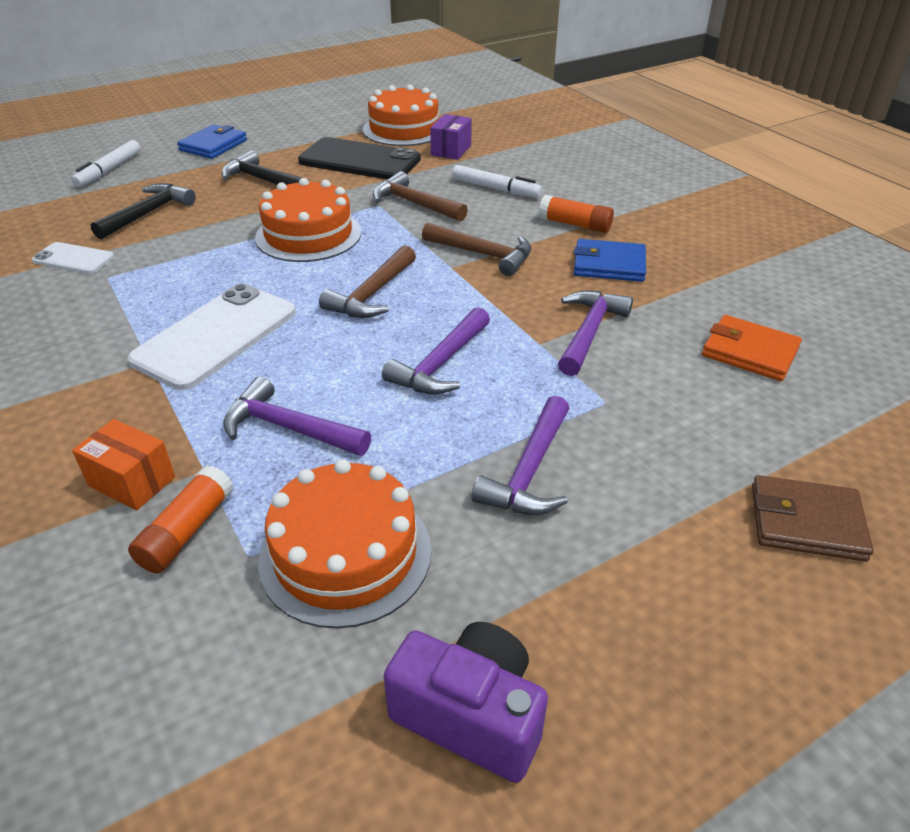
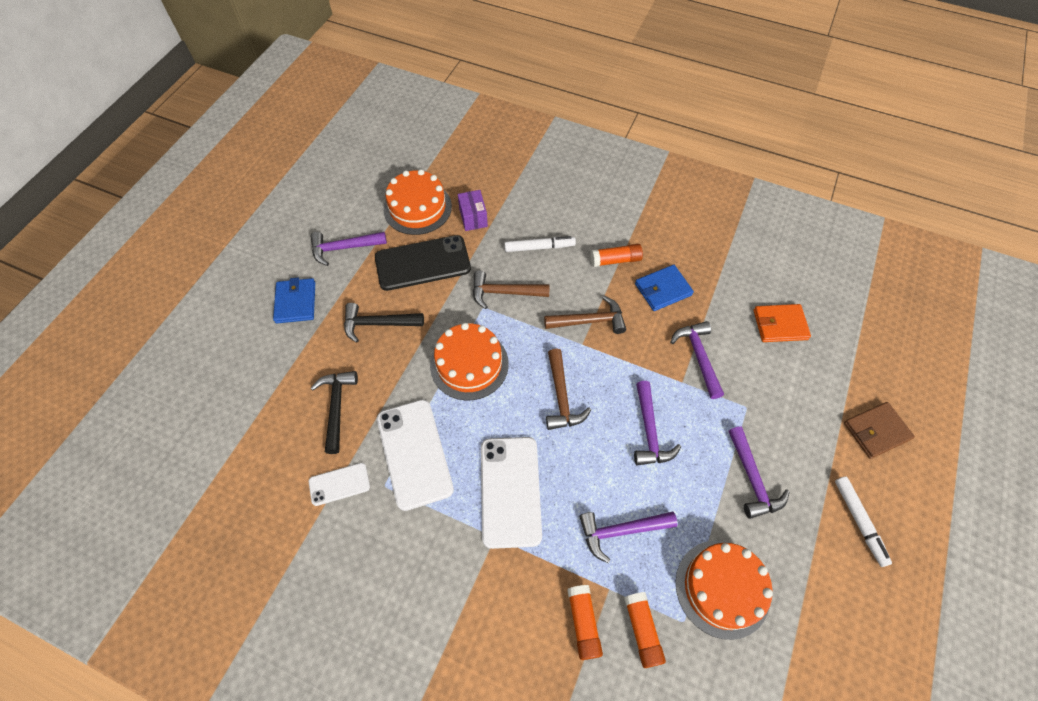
camera: 35 degrees left, 20 degrees up
white marker [71,140,141,187] -> white marker moved to [835,477,892,567]
orange box [72,419,175,510] -> orange glue stick [567,585,603,660]
purple camera [384,622,548,783] -> none
none -> purple hammer [311,232,387,266]
none -> white phone [377,399,454,511]

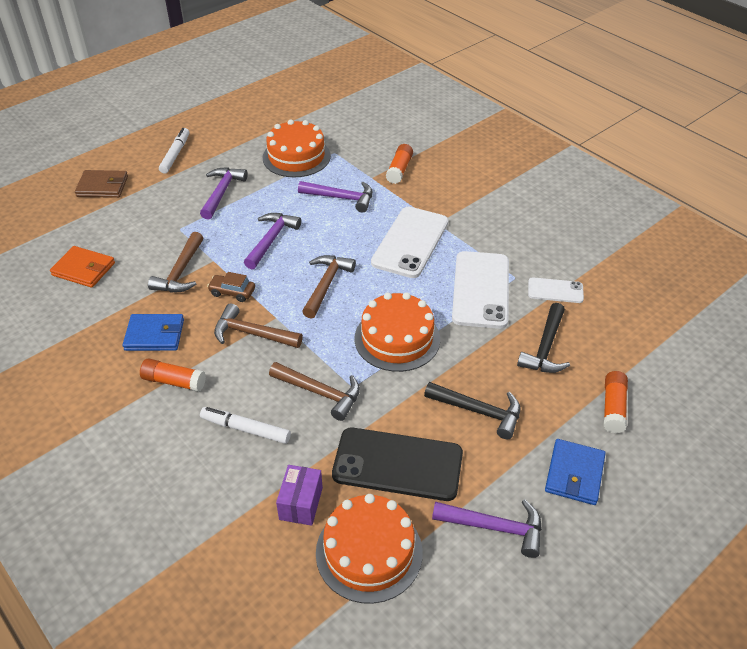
camera: 155 degrees left, 15 degrees down
orange glue stick [624,592,666,668] -> orange glue stick moved to [603,371,628,434]
purple hammer [670,321,724,399] -> brown hammer [148,232,203,292]
none -> brown car [207,272,255,302]

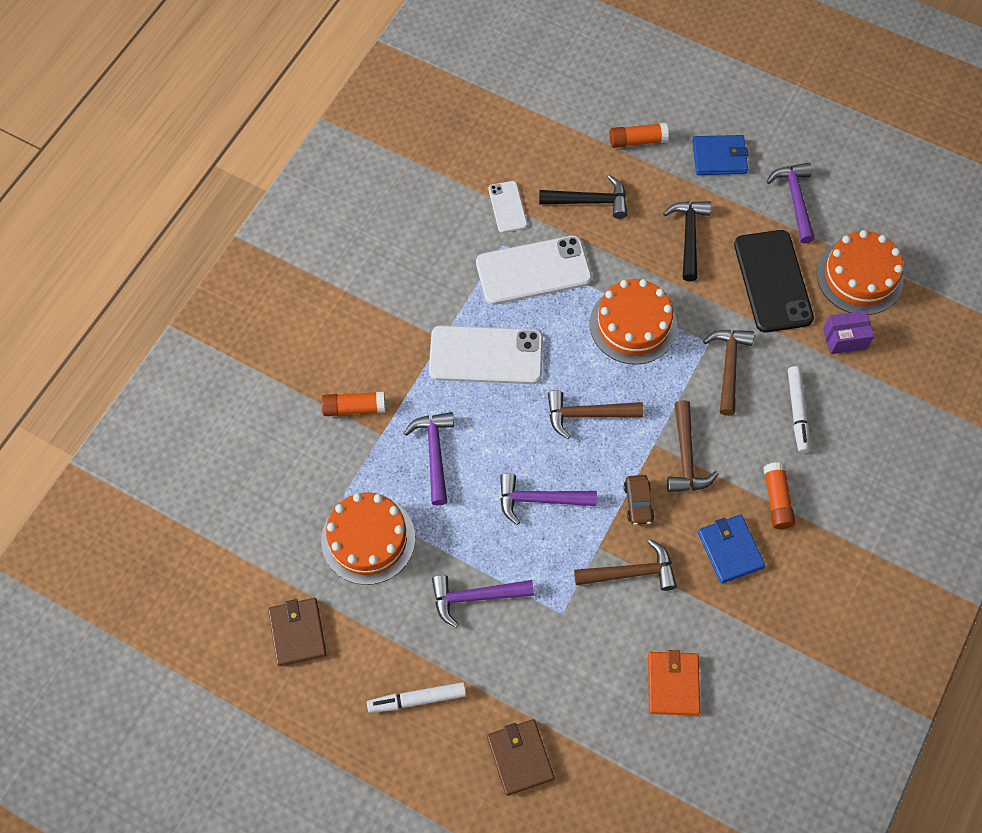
camera: 110 degrees left, 20 degrees up
none -> brown wallet [268,598,327,667]

